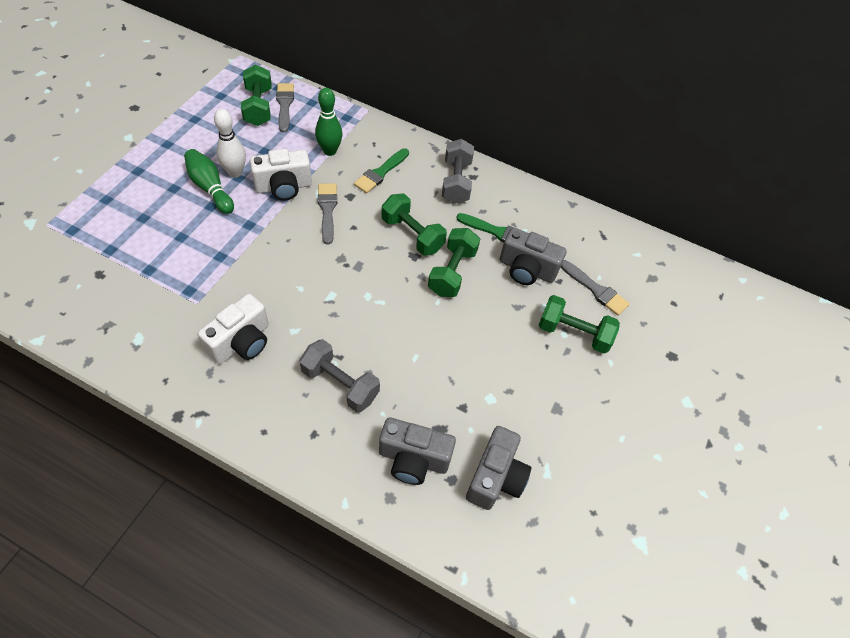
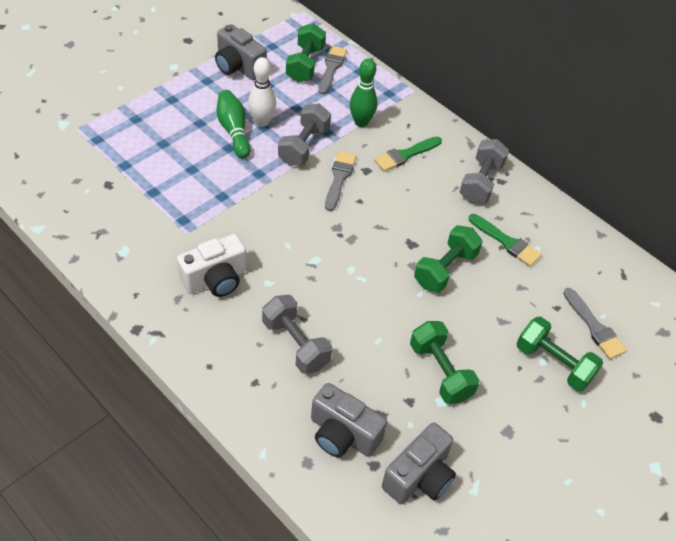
camera: 20 degrees right, 5 degrees down
white camera [250,149,312,201] -> grey dumbbell [278,104,331,166]
green dumbbell [381,193,447,256] -> green dumbbell moved to [410,321,480,404]
grey camera [500,227,567,285] -> grey camera moved to [215,24,267,80]

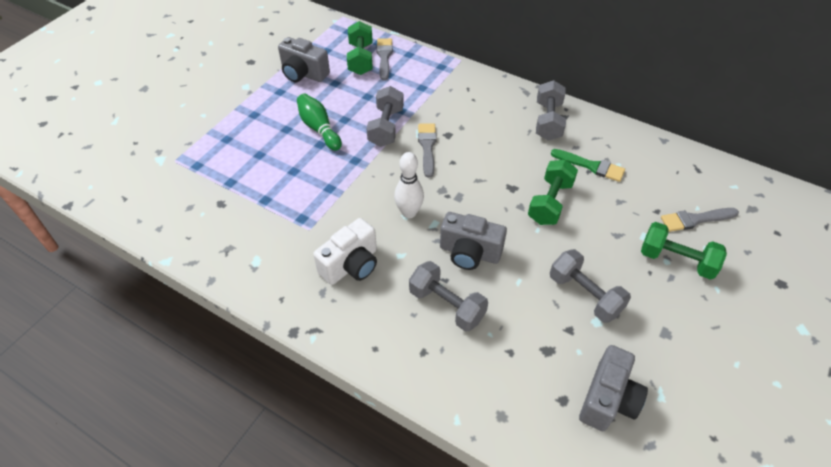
camera: 10 degrees left, 0 degrees up
white bowling pin [248,57,276,127] -> white bowling pin moved to [394,152,424,218]
grey camera [311,383,387,457] -> grey camera moved to [440,212,507,270]
green bowling pin [350,58,378,127] -> none
green brush [374,137,442,172] -> none
green dumbbell [410,321,480,404] -> grey dumbbell [550,249,631,323]
grey brush [563,288,627,359] -> grey brush turned 120 degrees clockwise [661,208,739,232]

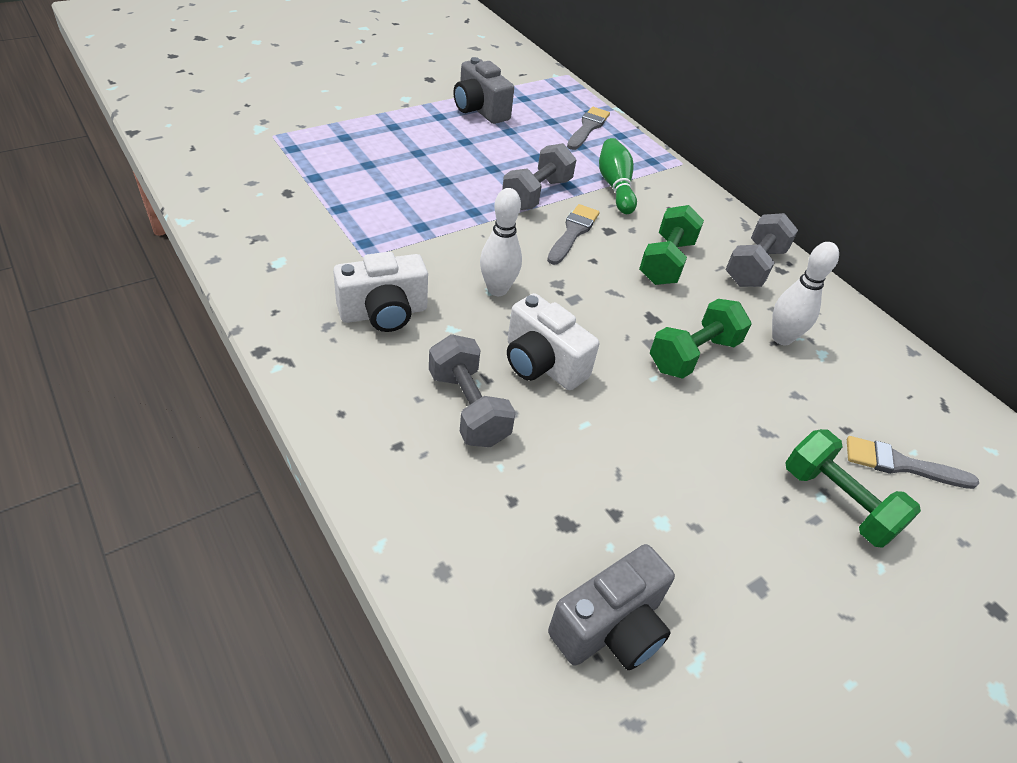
camera: 20 degrees right, 5 degrees down
green bowling pin [297,94,342,151] -> green bowling pin moved to [599,138,637,214]
green dumbbell [347,21,372,75] -> green dumbbell moved to [639,205,704,285]
grey camera [440,212,507,270] -> white camera [507,293,599,390]
grey dumbbell [550,249,631,323] -> none
green brush [551,149,625,182] -> white bowling pin [772,242,839,345]

